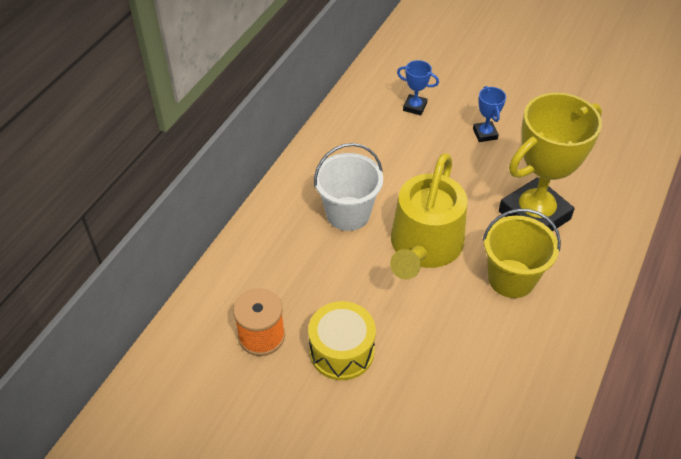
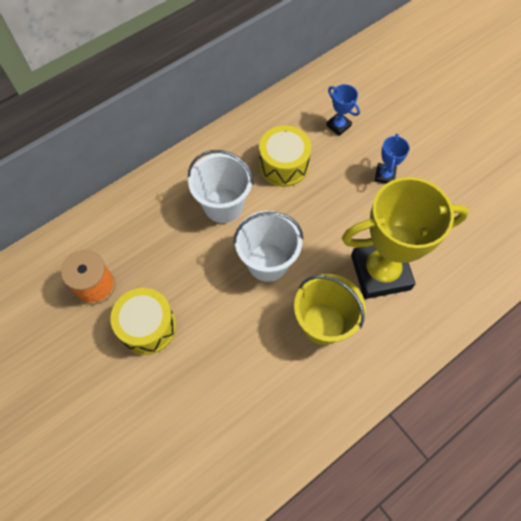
camera: 25 degrees right, 15 degrees up
yellow watering can [390,153,467,280] -> white bucket [233,211,303,282]
none -> yellow drum [259,125,311,187]

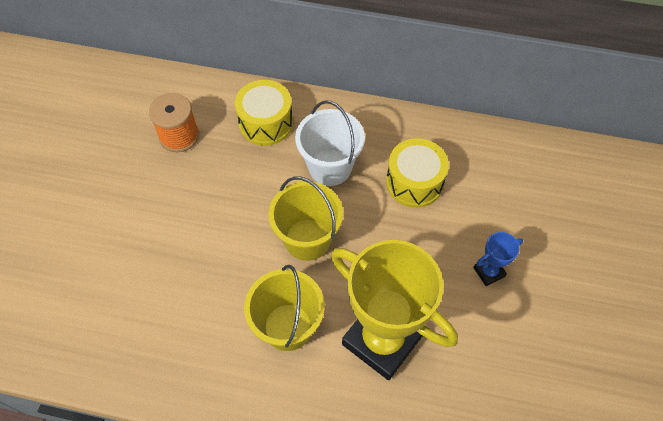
camera: 50 degrees right, 5 degrees down
yellow drum [110,288,176,355] -> yellow drum moved to [235,80,293,146]
white bucket [233,211,303,282] -> yellow bucket [269,176,343,261]
blue trophy [326,84,360,136] -> none

